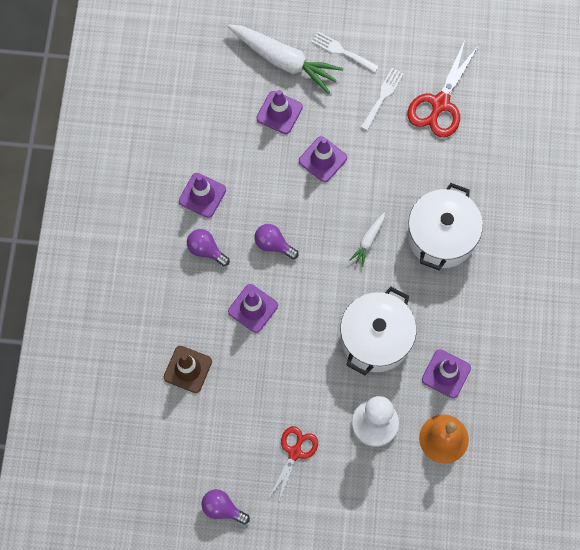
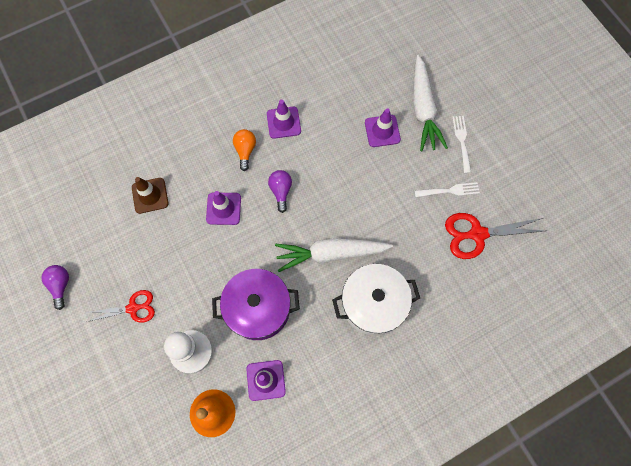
camera: 55 degrees right, 0 degrees up
purple light bulb [187,229,230,266] -> orange light bulb [233,129,256,171]
purple traffic cone [299,136,347,182] -> none
white pot [340,287,417,375] -> purple pot [212,269,300,340]
white carrot [349,213,385,267] -> white carrot [275,238,393,272], size x2.11

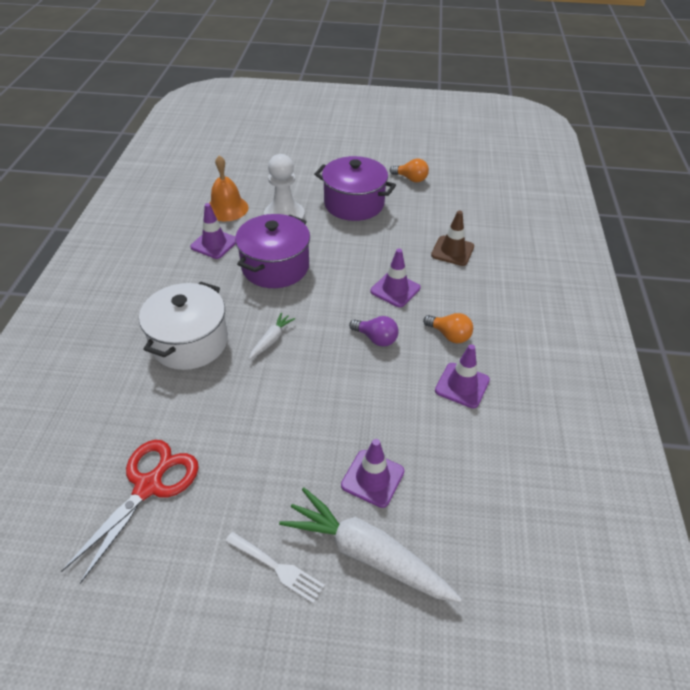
camera: 125 degrees right, 25 degrees down
purple light bulb [41,265,69,310] -> orange light bulb [390,158,429,182]
red scissors [85,290,155,323] -> purple pot [314,156,396,221]
white carrot [275,238,393,272] -> white carrot [249,313,295,359], size x0.47
white fork [414,182,480,197] -> none

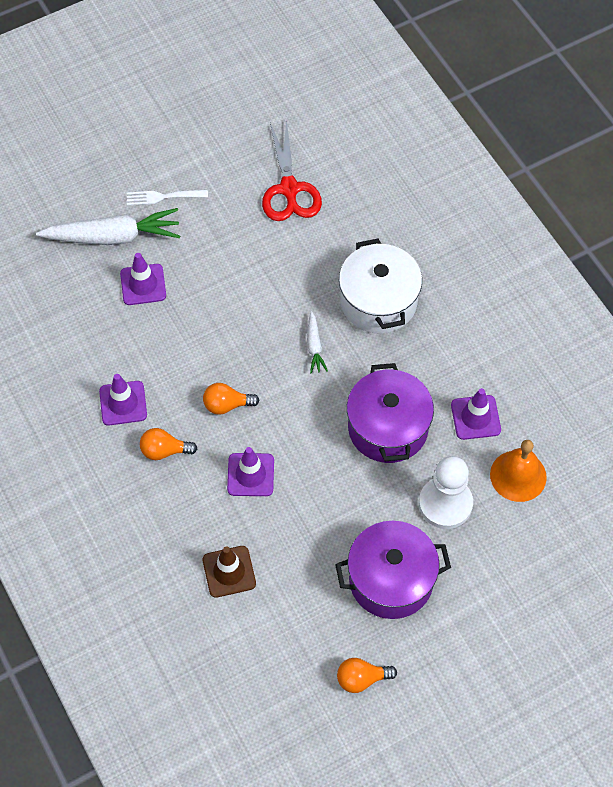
camera: 145 degrees right, 15 degrees up
purple light bulb [349,316,399,347] -> orange light bulb [203,383,260,415]

